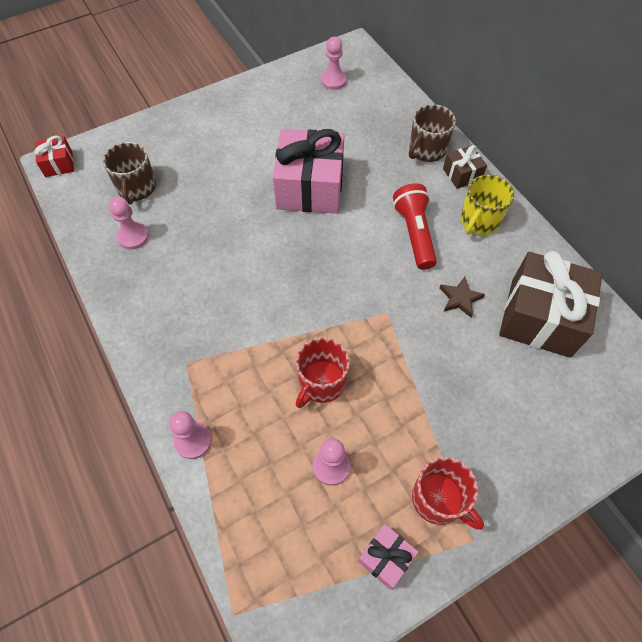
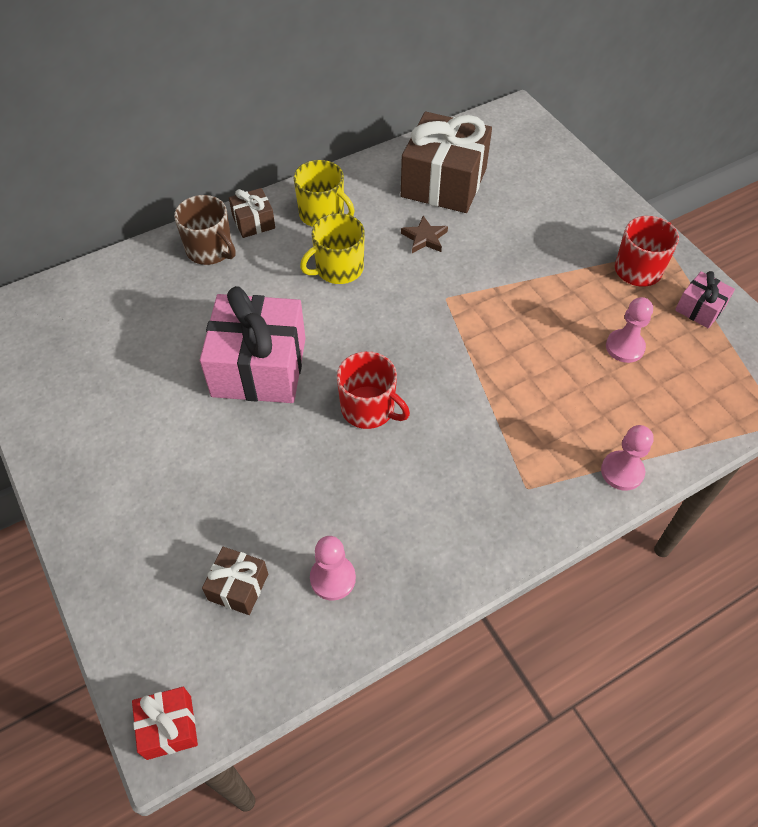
camera: 90 degrees left, 5 degrees down
brown mug [103,142,156,204] -> brown gift [202,547,268,615]
red mug [296,337,350,408] -> red mug moved to [337,351,410,429]
pink pawn [321,37,347,90] -> none
red flashlight [393,183,437,270] -> yellow mug [300,213,365,284]

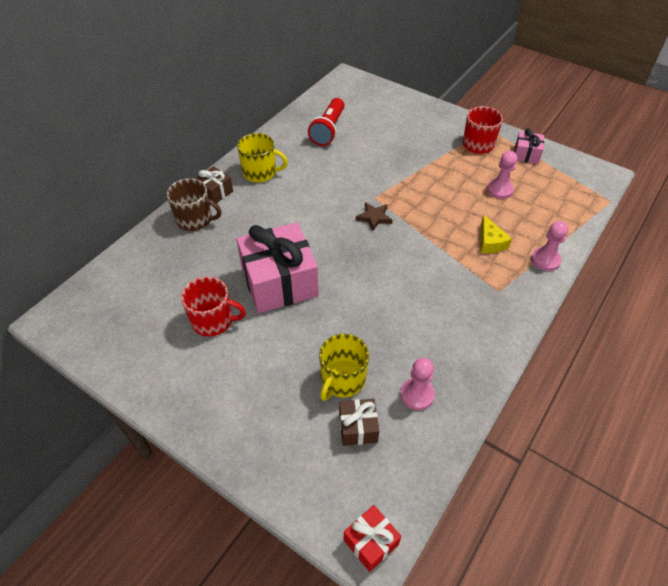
camera: 25 degrees left, 5 degrees down
yellow mug [300,213,365,284] -> yellow mug moved to [319,334,369,401]
red mug [337,351,410,429] -> red mug moved to [181,277,246,336]
brown gift [401,112,492,213] -> red flashlight [308,98,345,146]
brown star [401,216,448,253] -> brown star moved to [356,202,393,231]
none -> yellow cheese [481,215,512,253]

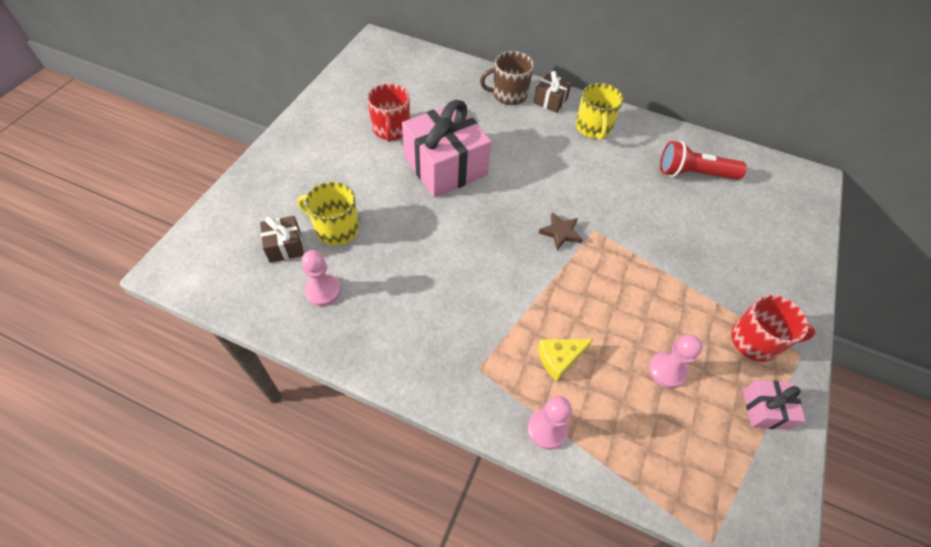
camera: 75 degrees right, 5 degrees up
brown mug [167,178,222,231] -> brown mug turned 75 degrees clockwise [480,51,534,105]
red gift [344,505,401,572] -> none

